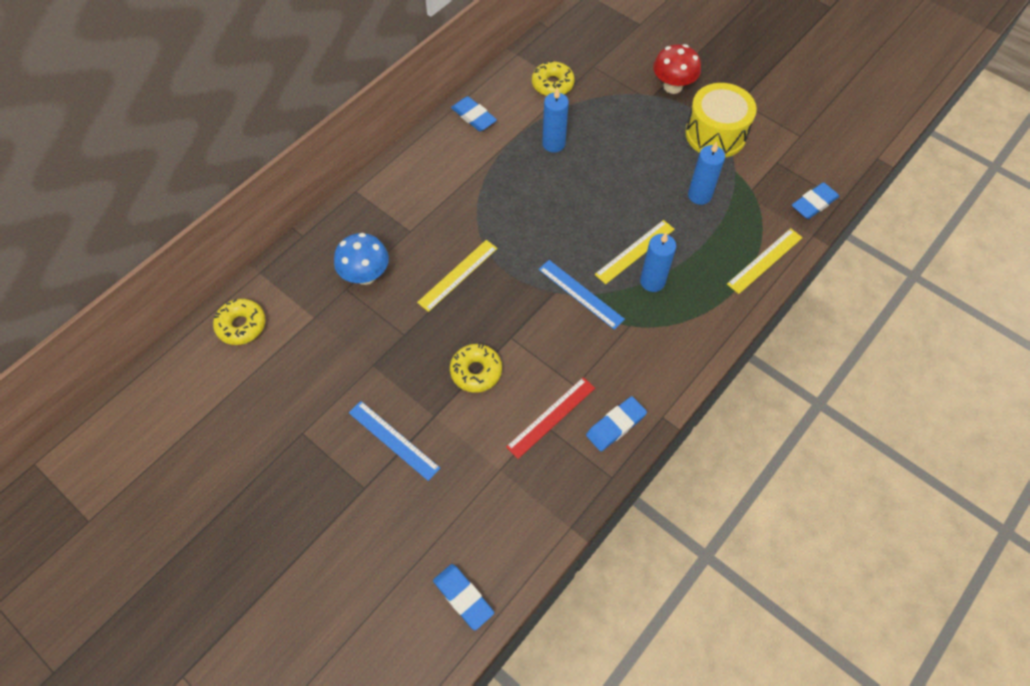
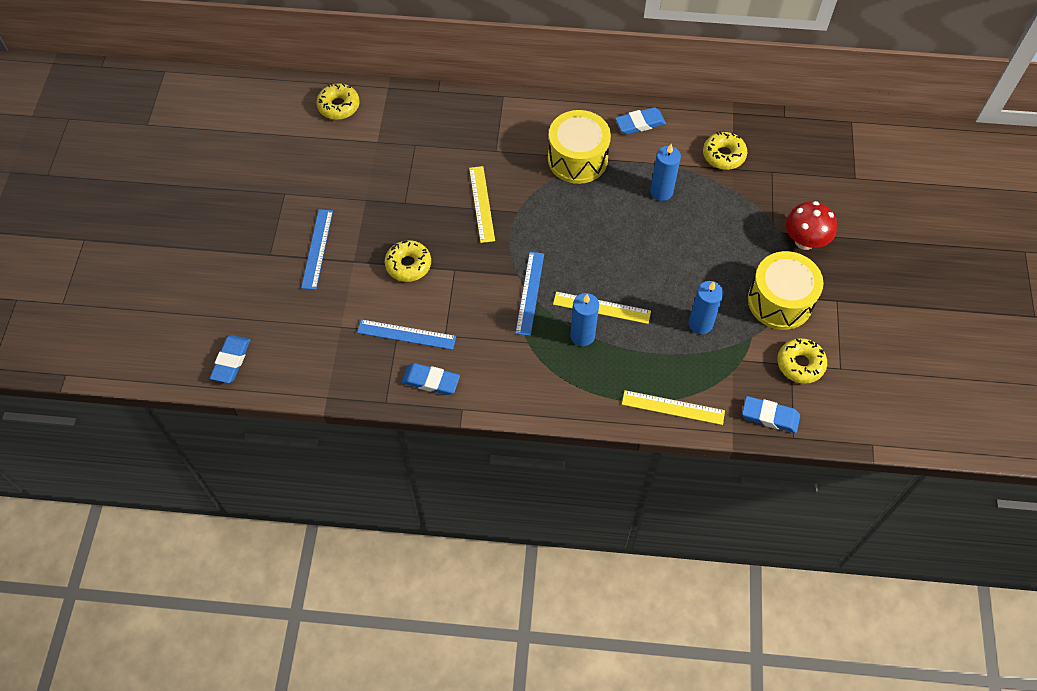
camera: 55 degrees right, 0 degrees up
blue mushroom [334,233,389,285] -> none
yellow ruler [417,240,498,312] -> yellow ruler turned 75 degrees clockwise [469,166,495,243]
blue eraser [451,96,497,131] -> blue eraser turned 60 degrees clockwise [615,107,666,135]
red ruler [506,377,595,459] -> blue ruler [357,319,456,350]
none -> yellow drum [548,110,611,184]
none -> yellow donut [778,338,827,384]

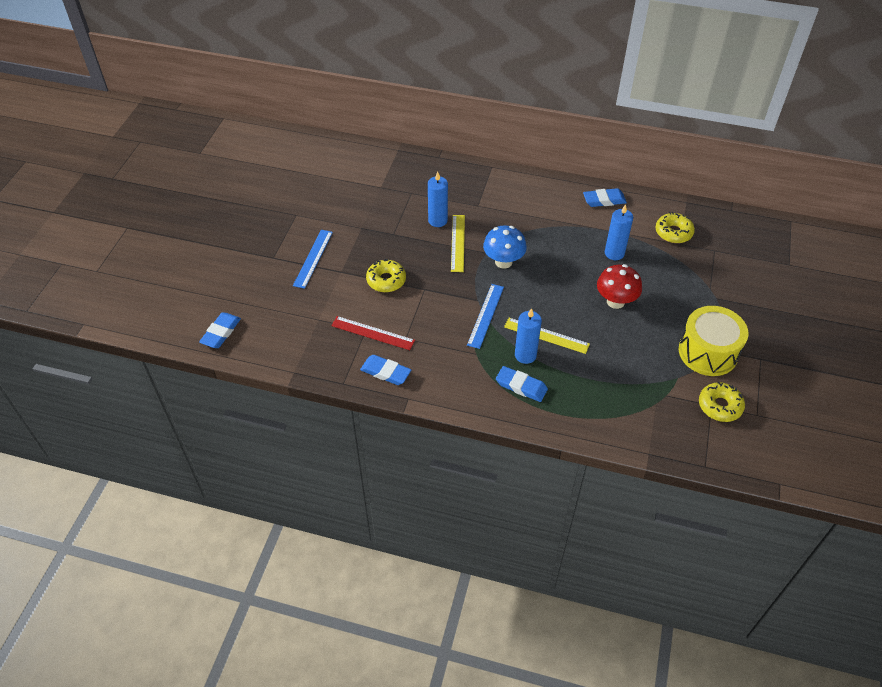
camera: 10 degrees right, 10 degrees down
yellow donut [317,83,360,120] -> none
blue ruler [357,319,456,350] -> red ruler [331,316,415,350]
yellow drum [548,110,611,184] -> none
yellow ruler [622,390,725,425] -> none
blue candle [689,281,723,334] -> blue candle moved to [428,172,448,227]
blue eraser [742,396,800,433] -> blue eraser moved to [496,366,548,402]
red mushroom [786,201,837,250] -> red mushroom moved to [597,264,642,309]
none -> blue mushroom [483,225,527,269]

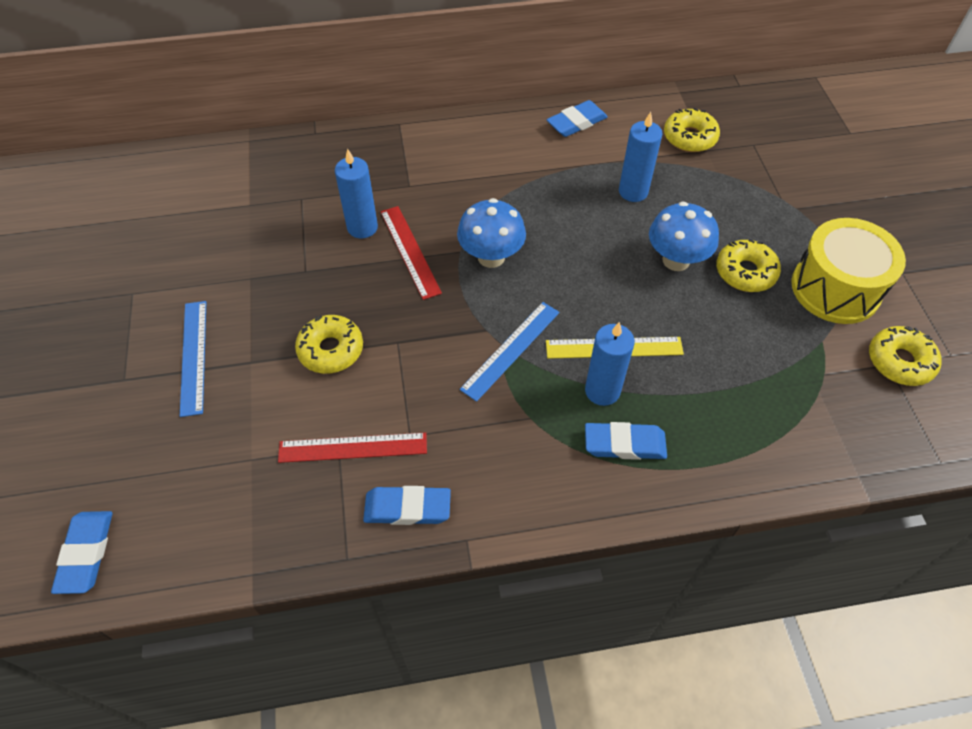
camera: 25 degrees left, 5 degrees up
yellow ruler [451,215,465,272] -> red ruler [380,206,442,300]
blue ruler [467,284,504,349] -> blue ruler turned 45 degrees clockwise [460,302,560,402]
red mushroom [597,264,642,309] -> blue mushroom [649,201,719,271]
none -> yellow donut [716,239,781,292]

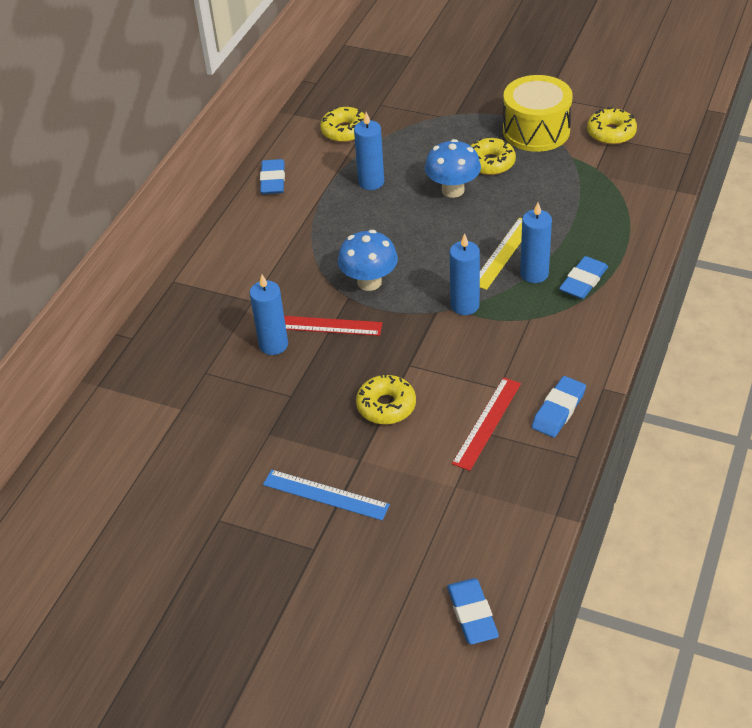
camera: 55 degrees left, 10 degrees down
blue eraser [51,511,113,594] -> blue eraser turned 45 degrees clockwise [447,578,499,645]
blue ruler [460,302,560,402] -> blue candle [450,233,480,315]

